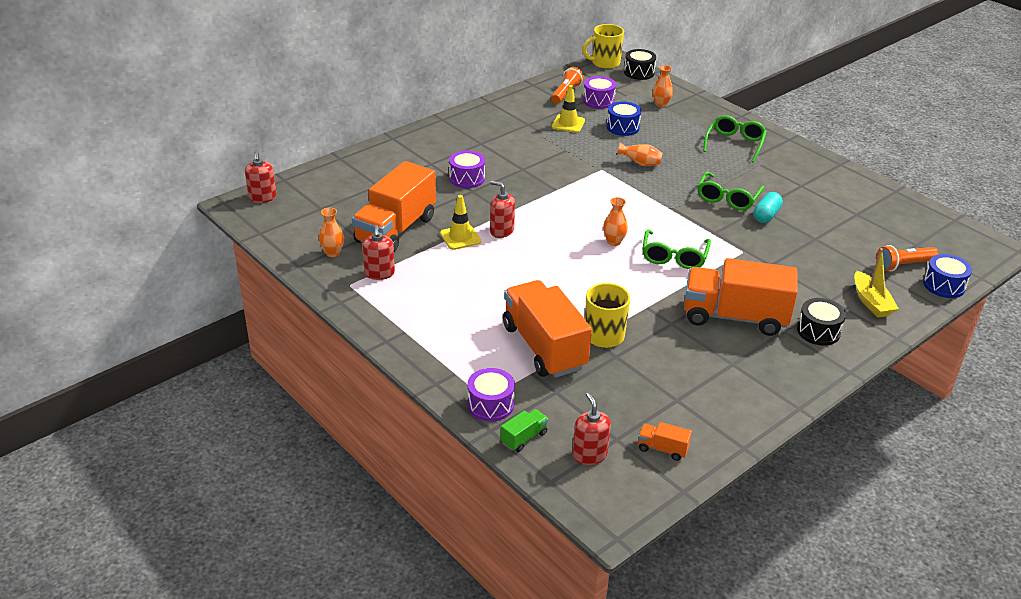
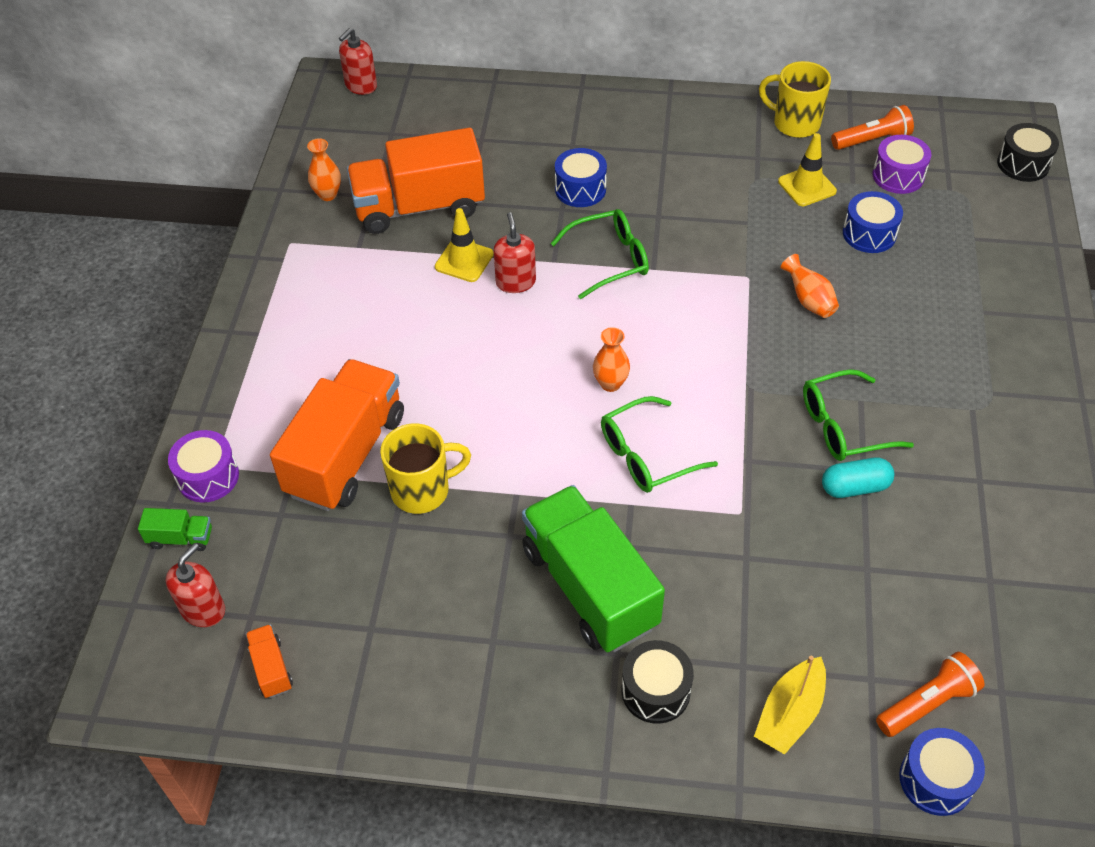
camera: 50 degrees right, 15 degrees up
red soap dispenser [362,225,395,280] -> none
purple drum [449,150,485,188] -> blue drum [555,148,607,207]
yellow mug [582,24,624,69] -> yellow mug moved to [759,61,831,138]
orange vase [653,65,673,107] -> none
orange truck [684,258,798,336] -> green truck [522,485,665,652]
green glasses [703,115,767,163] -> green glasses moved to [551,209,649,299]
orange flashlight [876,245,939,271] -> orange flashlight turned 120 degrees clockwise [876,652,985,737]

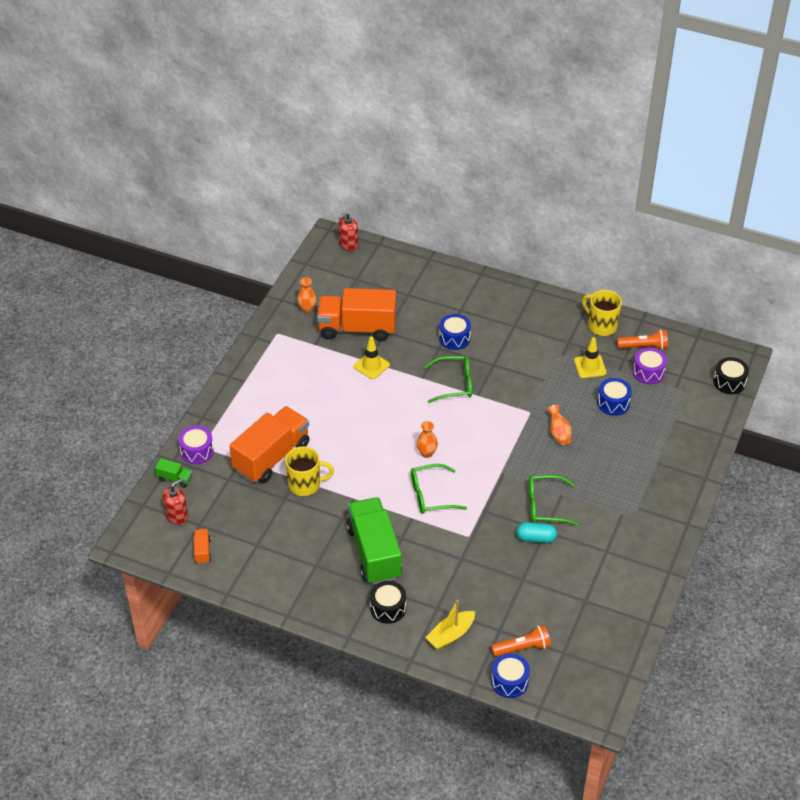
camera: 15 degrees right, 5 degrees down
red soap dispenser [493,212,536,293] -> none

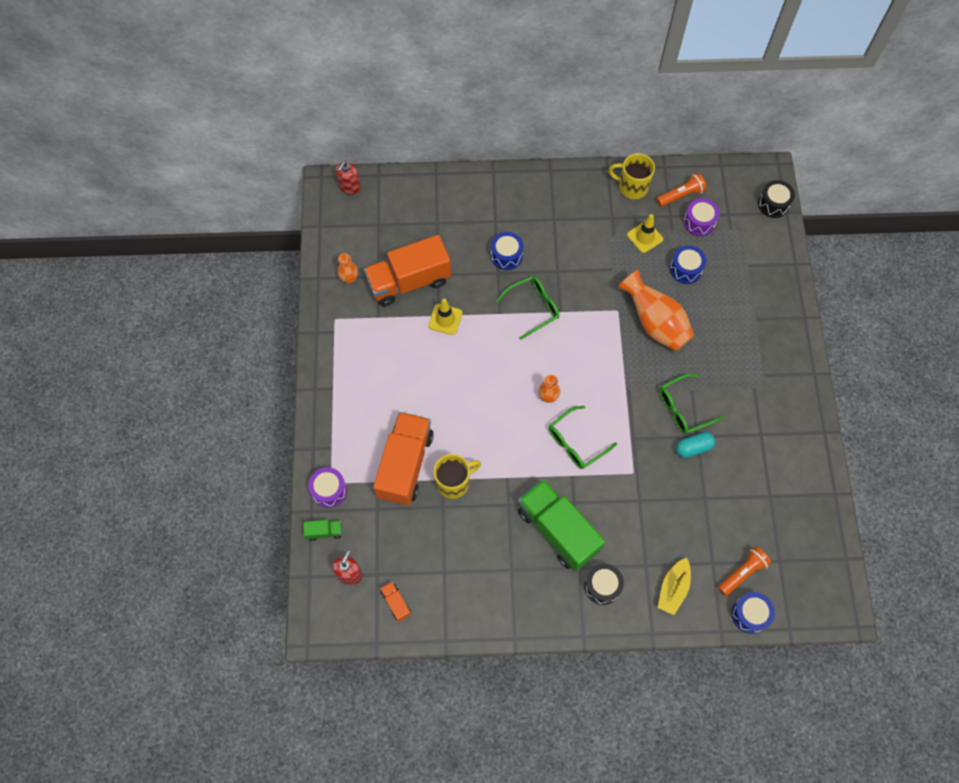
camera: 25 degrees left, 20 degrees up
orange vase [547,405,572,445] -> orange vase [618,270,694,351], size x2.06

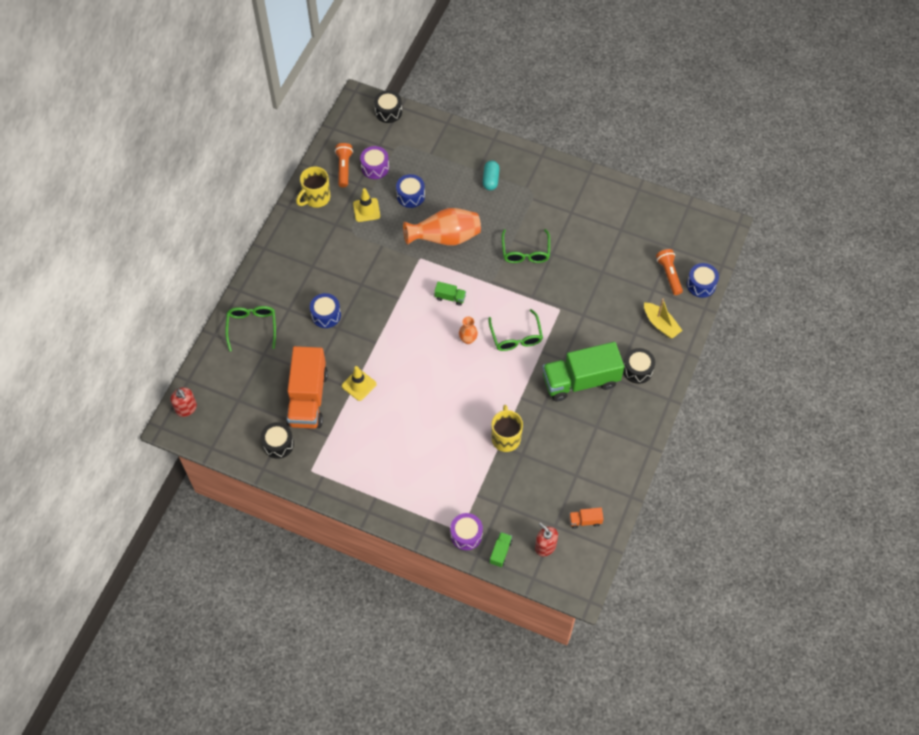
camera: 65 degrees left, 5 degrees down
orange vase [337,253,358,284] -> black drum [261,422,294,459]
orange truck [373,412,434,506] -> none
green glasses [496,276,559,340] -> green glasses moved to [225,306,276,352]
turquoise capsule [676,432,715,458] -> turquoise capsule moved to [483,161,499,190]
none -> green truck [434,281,466,306]

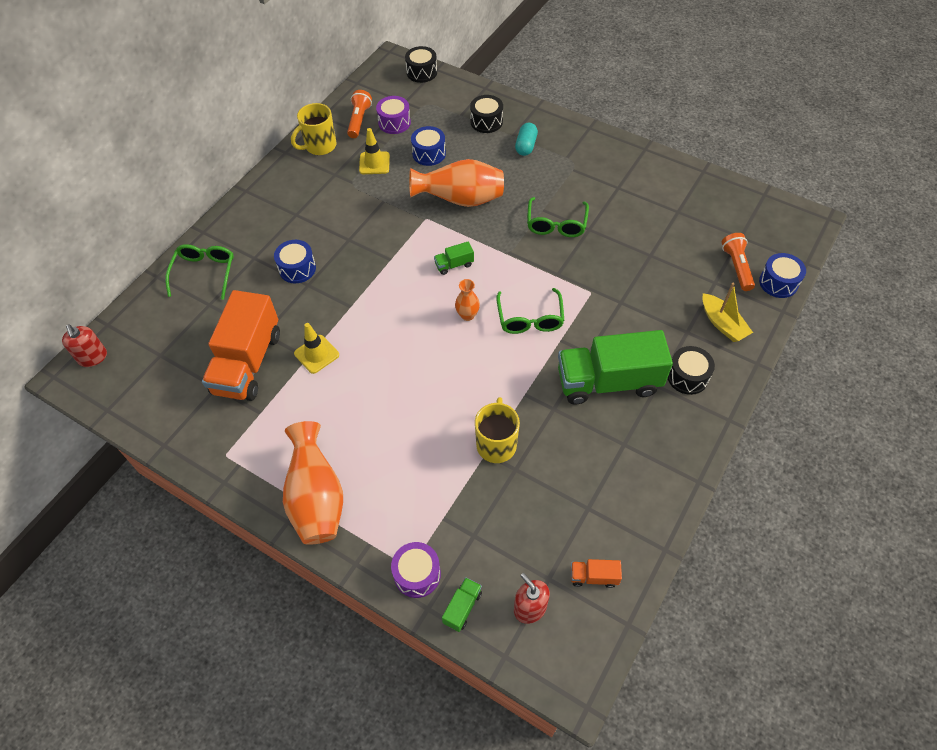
camera: 10 degrees right, 5 degrees down
black drum [261,422,294,459] -> black drum moved to [470,95,503,133]
green truck [434,281,466,306] -> green truck turned 135 degrees clockwise [434,241,474,275]
none -> orange vase [283,421,343,545]

